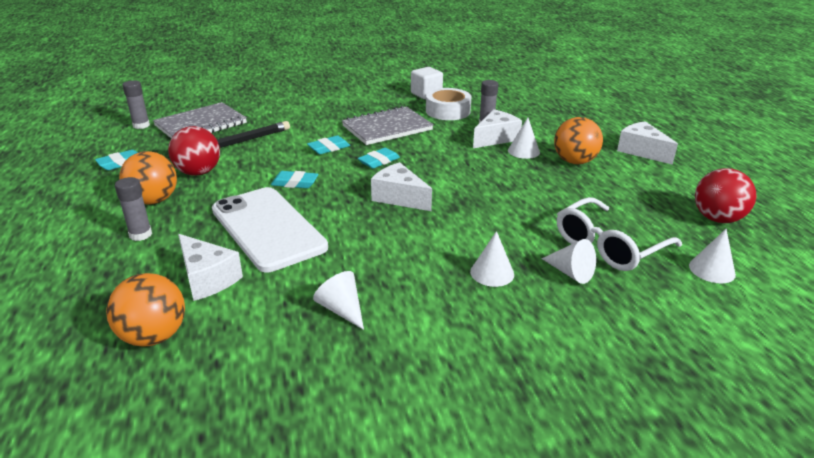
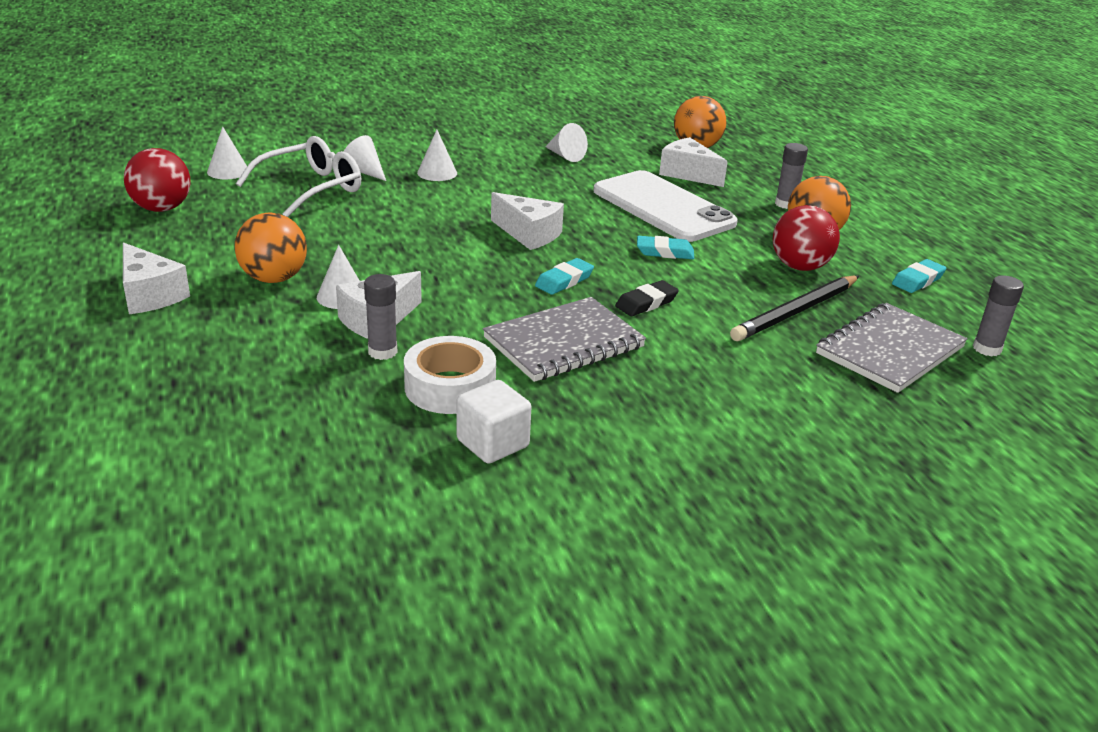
camera: 175 degrees right, 0 degrees up
turquoise eraser [307,136,350,154] -> black eraser [615,280,679,316]

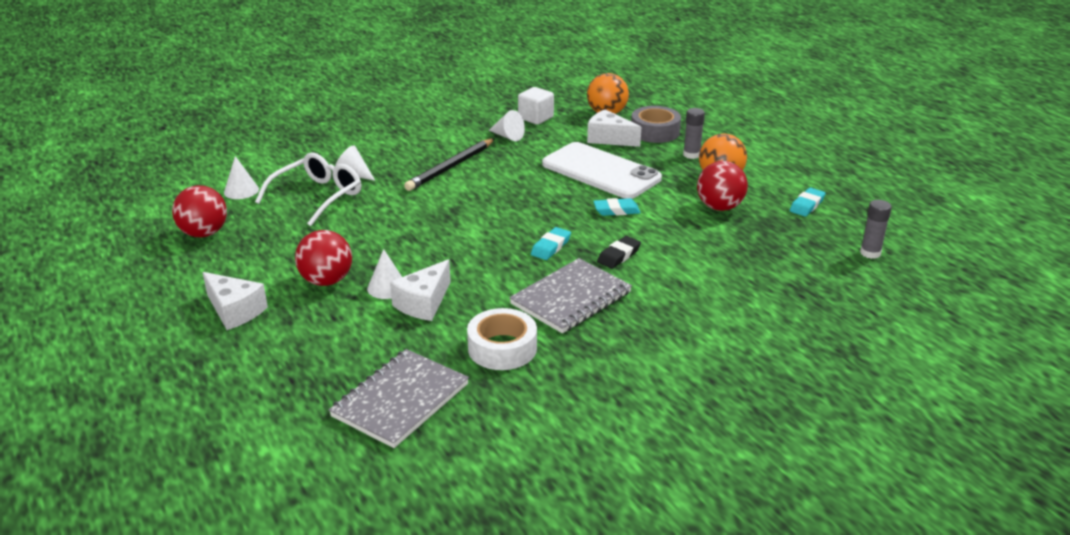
camera: 10 degrees left, 0 degrees up
orange ball [234,212,307,283] -> red ball [295,230,352,286]
grey glue stick [364,274,398,360] -> none
white cone [417,130,457,181] -> none
white cube [457,380,531,464] -> white cube moved to [518,87,554,125]
white cheese [491,192,564,250] -> none
black pencil [730,276,859,341] -> black pencil moved to [404,138,495,191]
grey notebook [816,303,968,393] -> grey notebook moved to [329,349,469,448]
none -> grey tape [631,106,681,143]

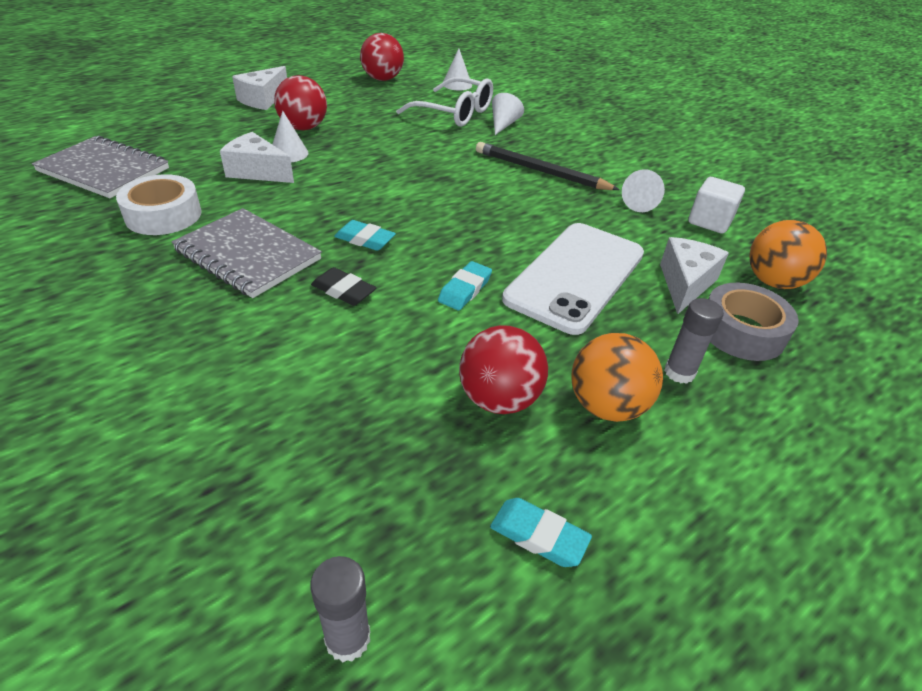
camera: 80 degrees right, 10 degrees up
turquoise eraser [593,198,641,216] -> turquoise eraser turned 45 degrees clockwise [438,261,492,310]

